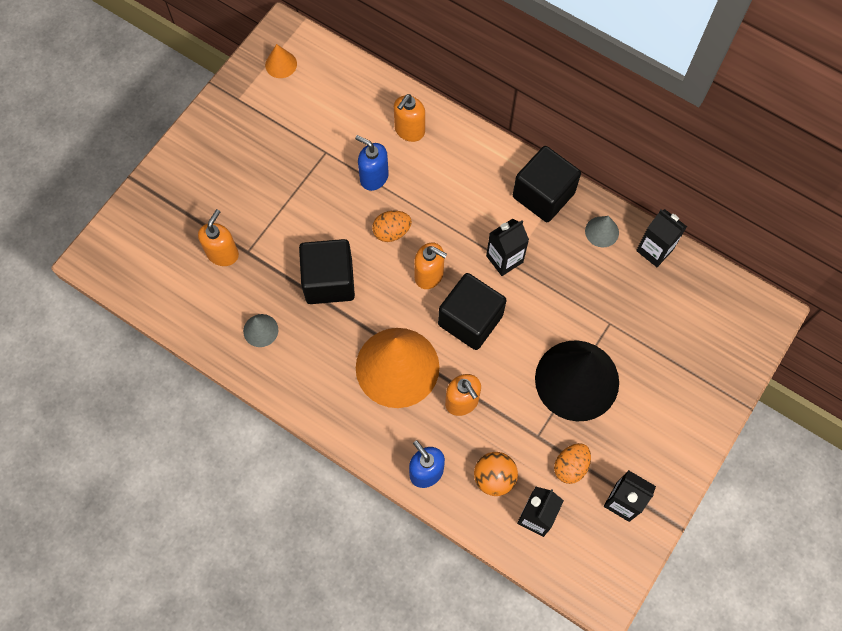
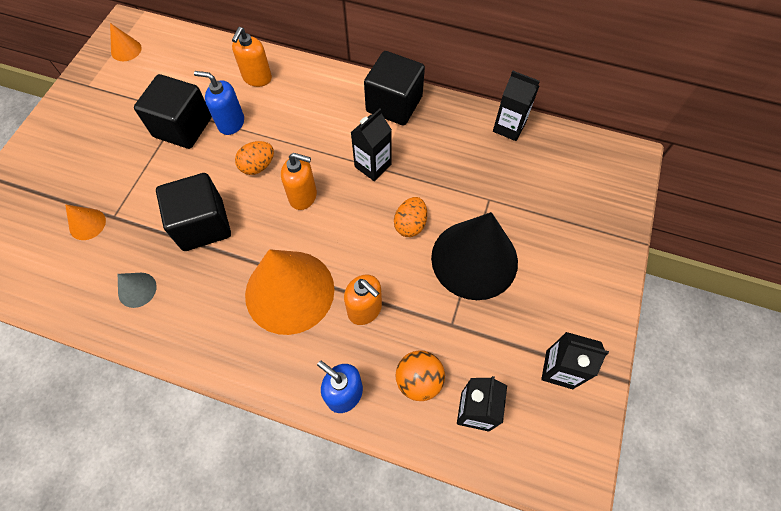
camera: 15 degrees left, 5 degrees down
orange soap dispenser [198,209,239,266] -> orange cone [65,204,106,240]
black cube [438,273,507,350] -> black cube moved to [134,74,212,149]
orange egg [554,443,591,484] -> orange egg moved to [394,197,427,237]
grey cone [585,216,619,248] -> none

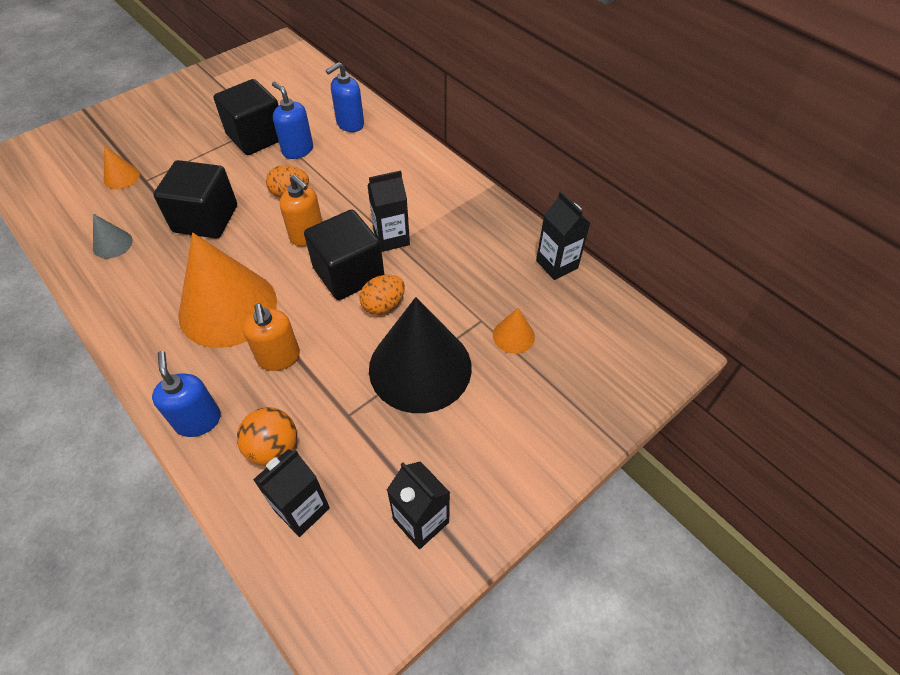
camera: 30 degrees right, 10 degrees down
orange cone [110,23,142,61] -> orange cone moved to [493,308,535,354]
orange soap dispenser [232,27,272,87] -> blue soap dispenser [326,62,364,132]
black cube [364,51,425,126] -> black cube moved to [304,210,384,300]

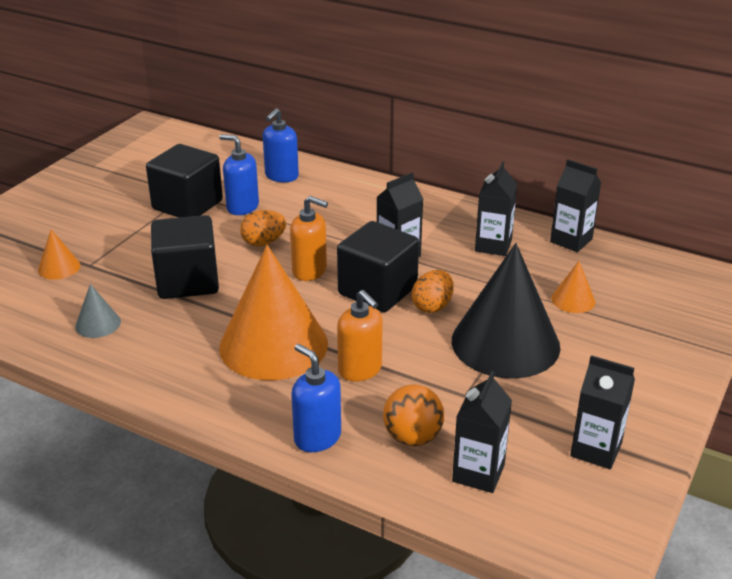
camera: 20 degrees left, 20 degrees down
none -> black carton [475,161,517,256]

